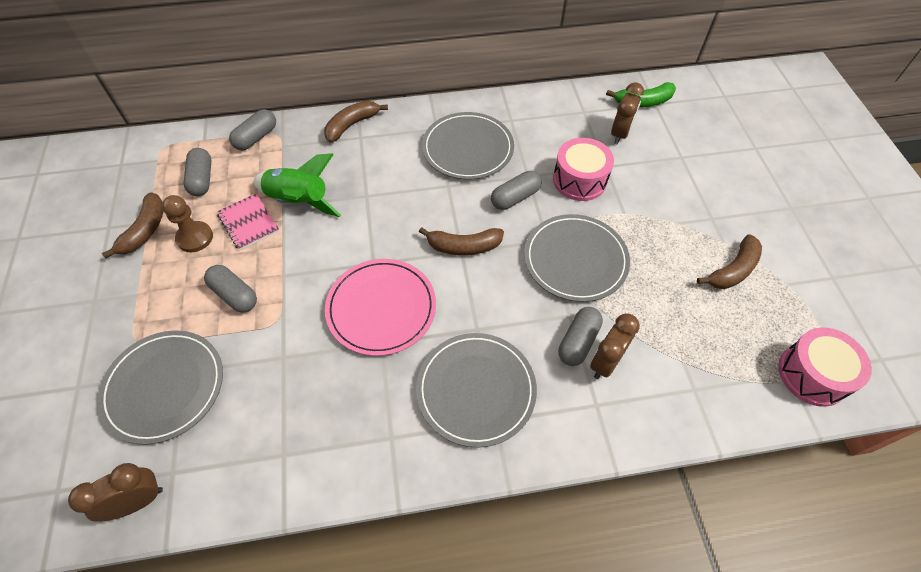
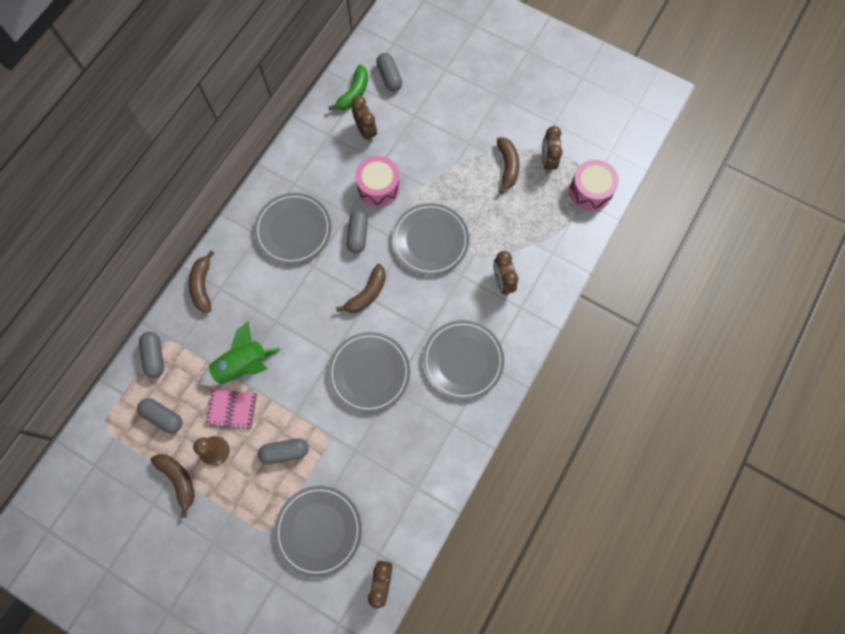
camera: 50 degrees left, 15 degrees up
pink plate [325,259,436,356] -> grey plate [328,332,410,413]
grey capsule [558,307,603,366] -> grey capsule moved to [376,53,402,92]
none -> brown clock [542,126,563,174]

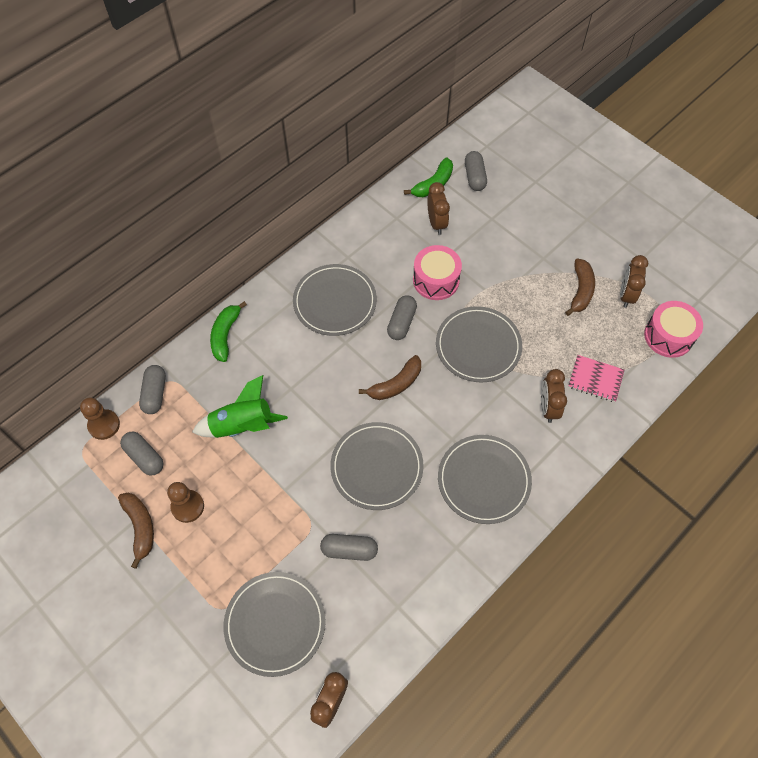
camera: 15 degrees right, 10 degrees down
brown banana [189,251,214,313] -> green banana [210,301,247,362]
pink notebook [206,389,258,430] -> pink notebook moved to [568,355,625,402]
grey capsule [258,438,308,464] -> grey capsule moved to [320,534,378,561]
none -> brown pawn [80,397,120,440]

